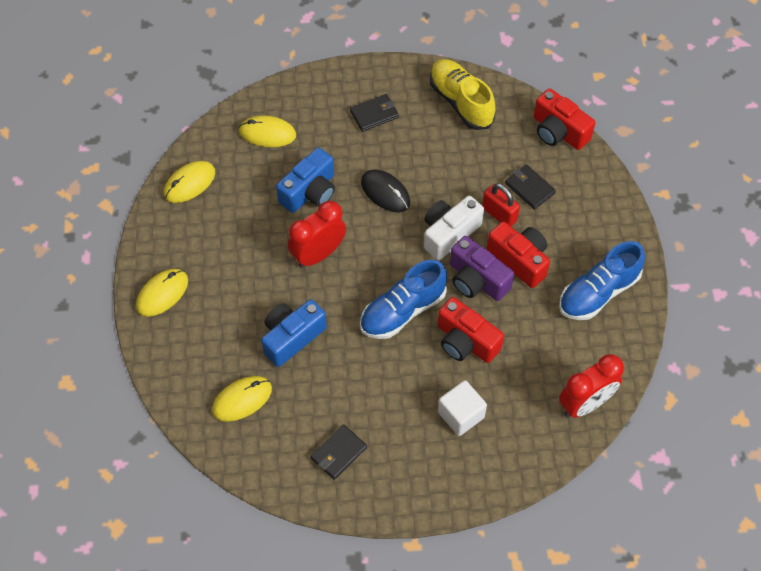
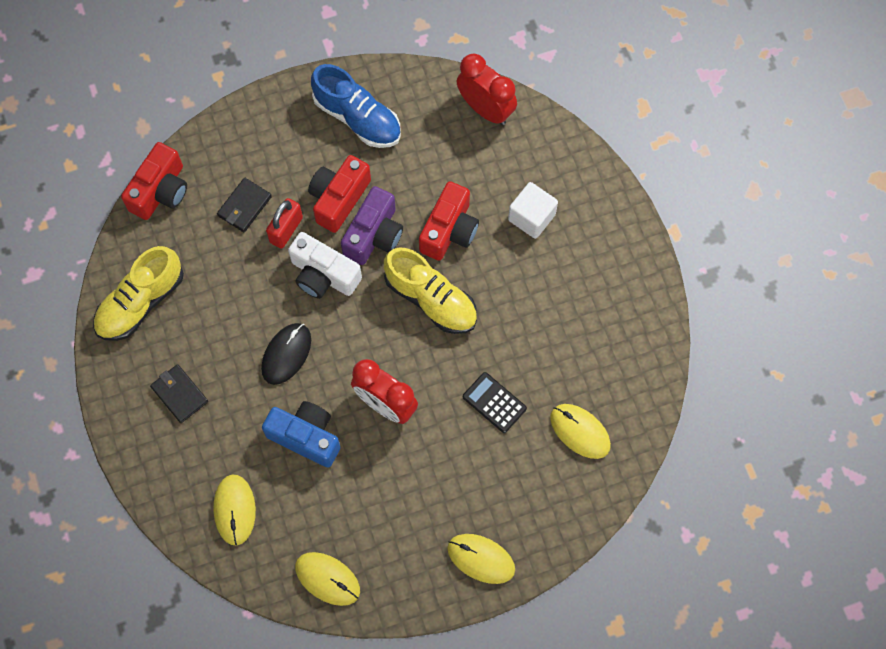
camera: 105 degrees left, 10 degrees up
blue camera [261,299,327,367] -> black calculator [463,372,527,433]
black wallet [311,424,367,480] -> none
blue shoe [360,260,447,339] -> yellow shoe [384,248,477,334]

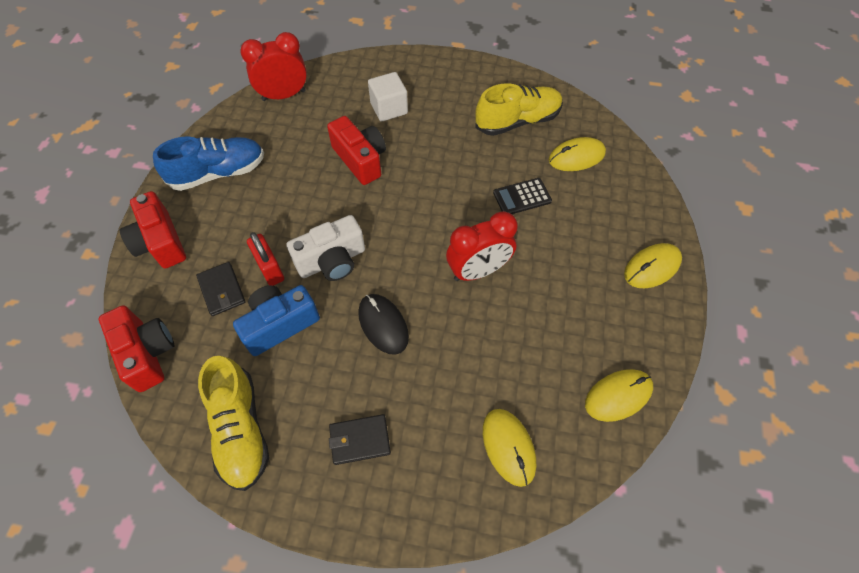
camera: 60 degrees left, 10 degrees down
yellow mouse [214,475,256,546] -> yellow mouse turned 45 degrees clockwise [483,409,536,487]
blue camera [262,401,340,467] -> blue camera moved to [233,285,320,356]
red camera [308,155,371,233] -> red camera moved to [120,191,186,269]
purple camera [341,186,403,265] -> none
yellow shoe [384,248,477,334] -> yellow shoe moved to [475,83,563,136]

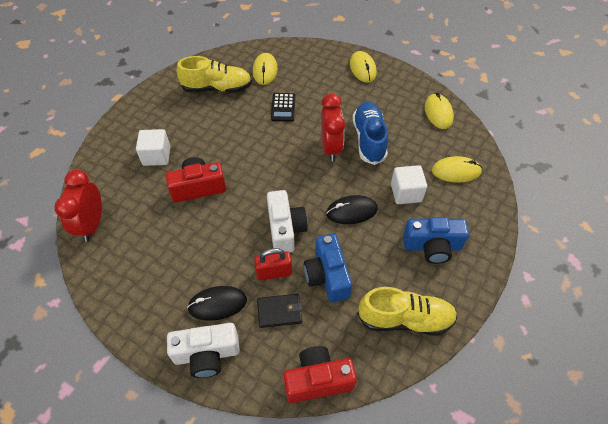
camera: 70 degrees left, 5 degrees down
red camera [120,191,186,269] -> white camera [167,323,240,378]
blue shoe [153,136,264,191] -> blue shoe moved to [353,101,388,165]
black wallet [329,414,391,465] -> blue camera [403,217,469,264]
yellow shoe [475,83,563,136] -> yellow shoe turned 90 degrees clockwise [177,56,252,93]
none -> black mouse [187,286,247,321]
none -> white cube [391,165,427,204]

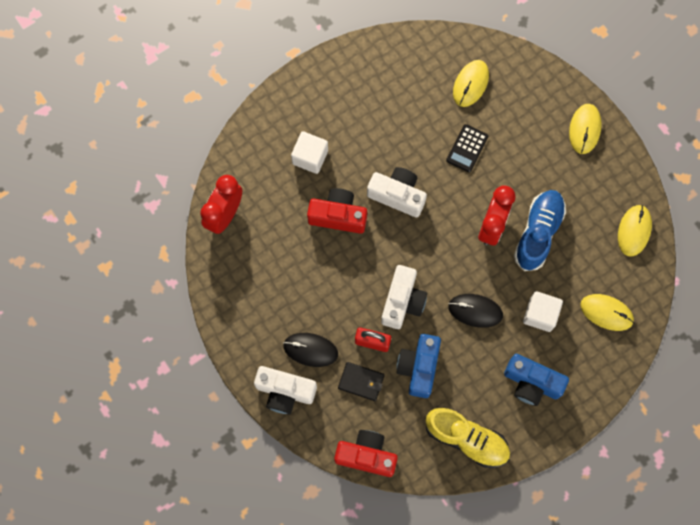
camera: 25 degrees right, 20 degrees up
yellow shoe [177,56,252,93] -> none
none -> white camera [367,167,427,218]

